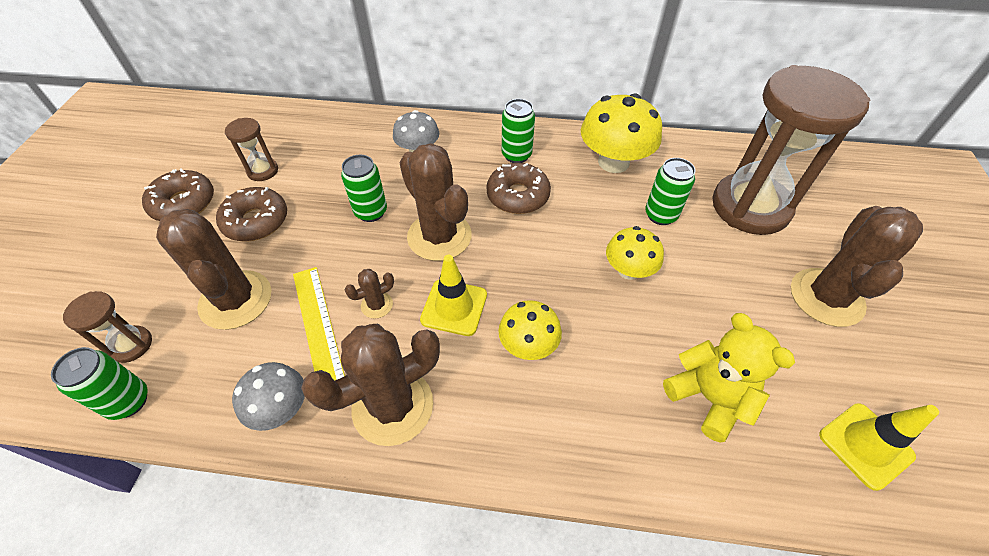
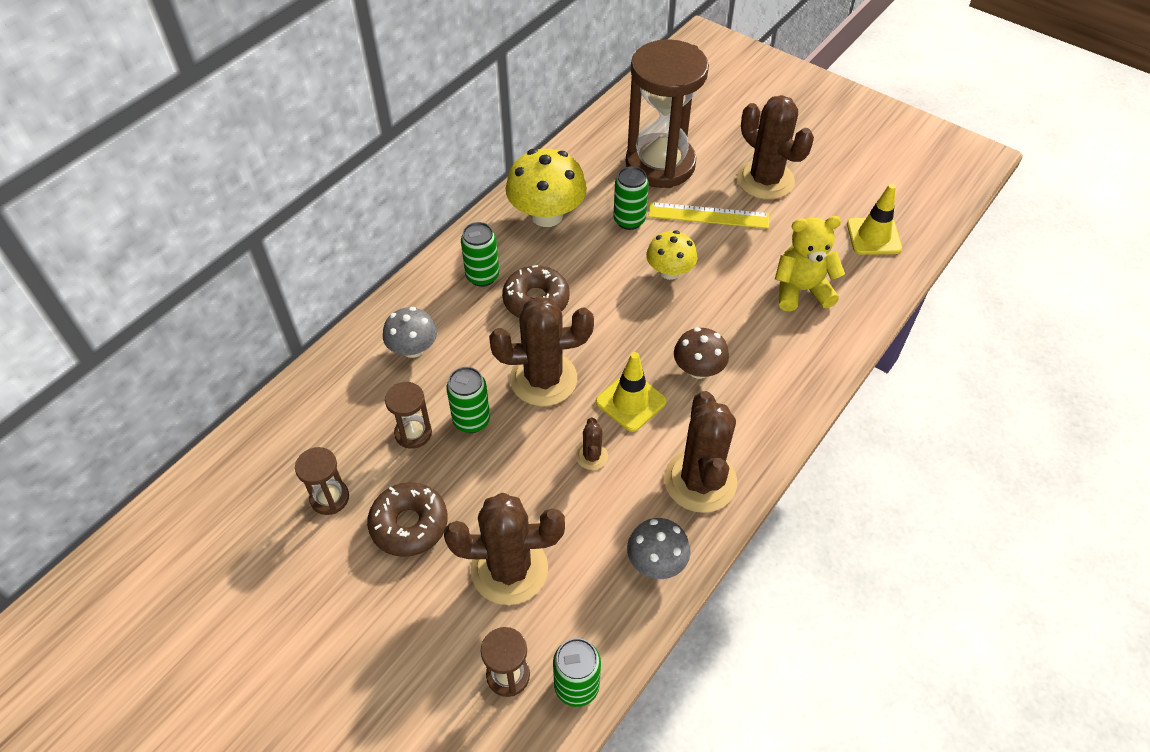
camera: 60 degrees left, 0 degrees up
brown donut [142,168,214,221] -> none
yellow ruler [293,267,345,381] -> yellow ruler moved to [648,202,769,229]
yellow mushroom [499,300,562,360] -> brown mushroom [674,327,729,379]
none -> brown hourglass [385,382,432,449]

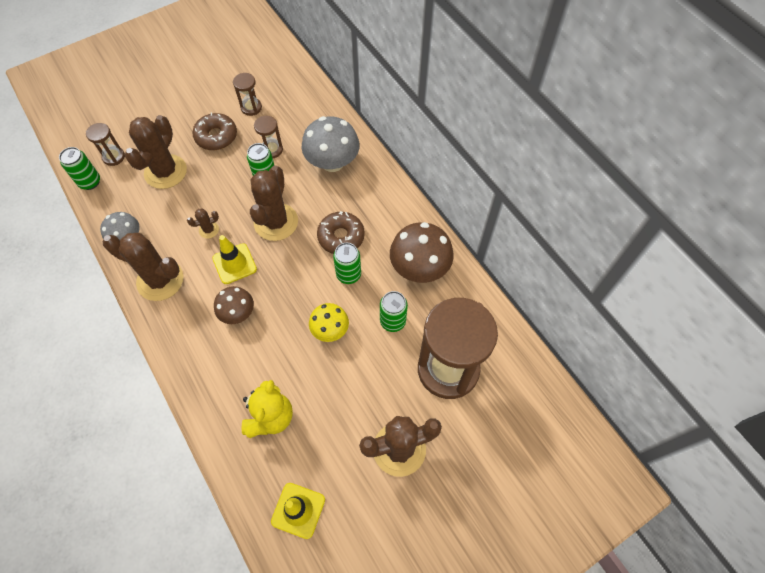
camera: 110 degrees right, 10 degrees up
grey mushroom [383,307,437,358] -> grey mushroom [301,116,360,172], size x1.65
green can [461,222,499,287] -> green can moved to [333,243,361,284]
yellow mushroom [506,149,587,227] -> brown mushroom [390,222,454,283]
brown cactus [576,417,608,470] -> brown cactus turned 45 degrees counterclockwise [187,209,219,239]
yellow ruler [648,202,769,229] -> none

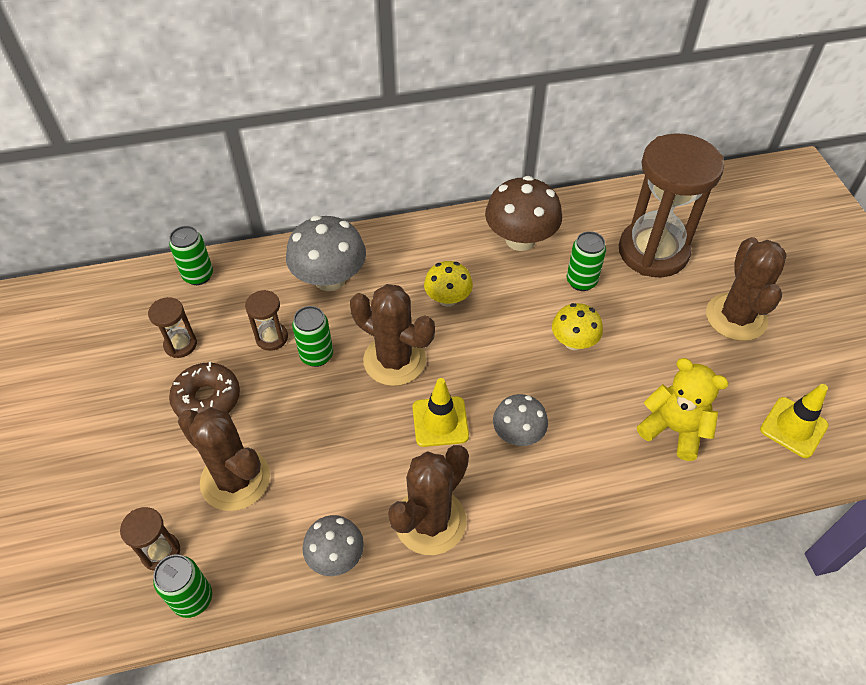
camera: 70 degrees left, 10 degrees down
brown cactus [187,209,219,239] -> none
brown mushroom [214,286,254,324] -> grey mushroom [493,394,548,446]
brown donut [317,211,365,254] -> yellow mushroom [424,261,473,307]
green can [333,243,361,284] -> green can moved to [169,226,213,285]

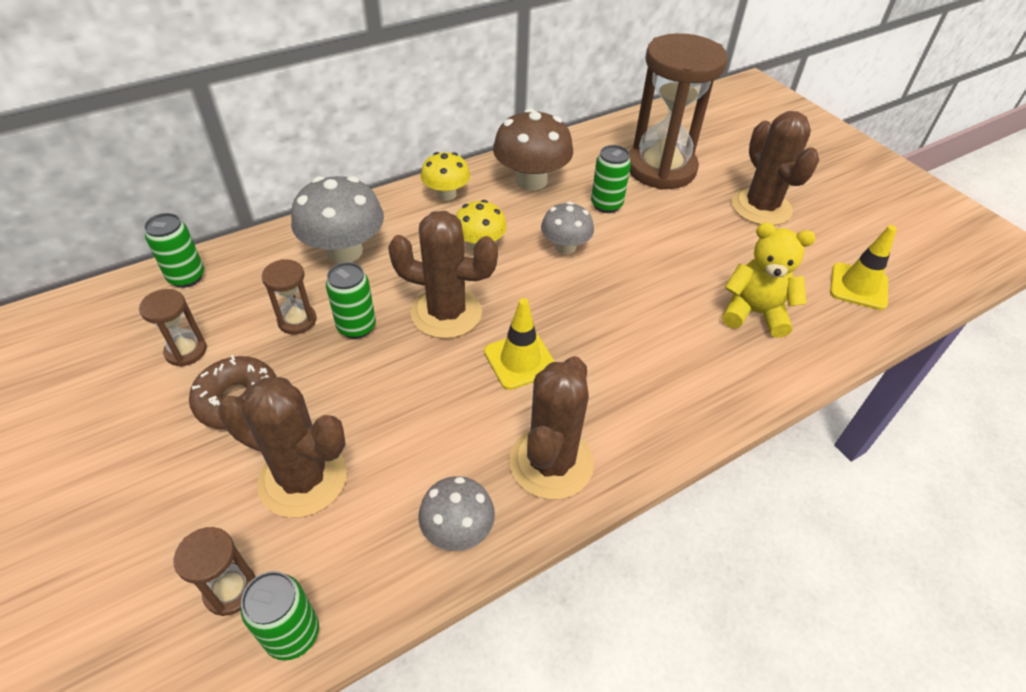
camera: 20 degrees left, 5 degrees down
grey mushroom [493,394,548,446] -> grey mushroom moved to [541,202,594,254]
yellow mushroom [552,303,603,350] -> yellow mushroom moved to [421,152,470,201]

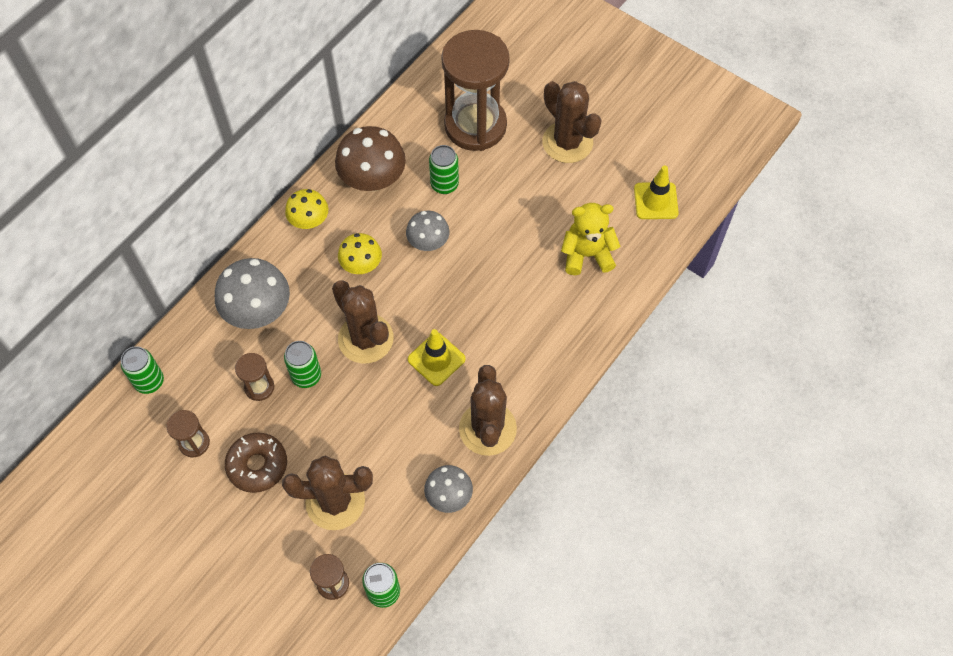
camera: 20 degrees left, 15 degrees up
brown cactus [388,211,498,339] -> brown cactus turned 60 degrees clockwise [332,280,393,363]

